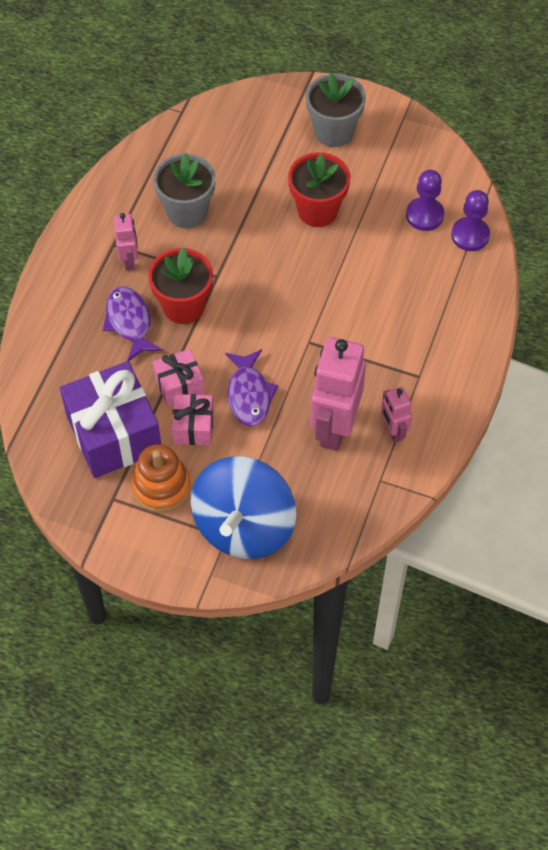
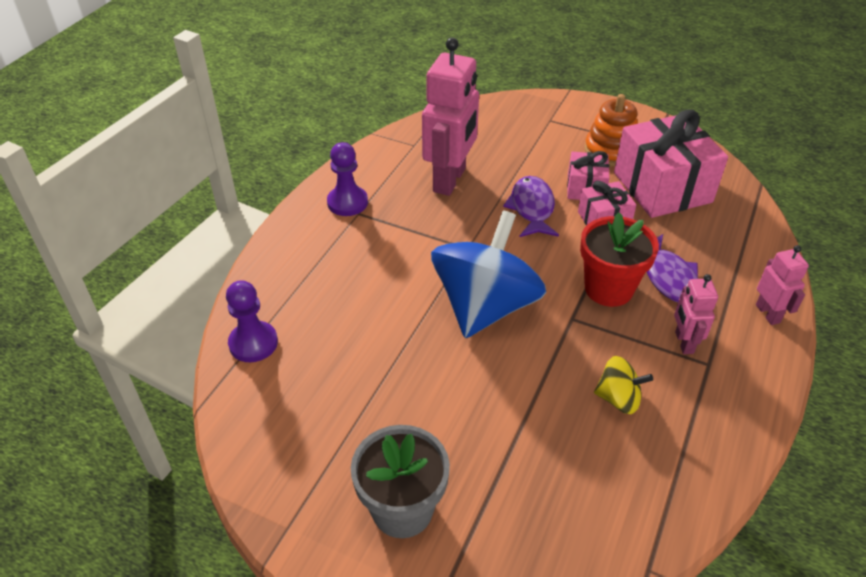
camera: 175 degrees left, 15 degrees down
purple gift [60,361,161,478] -> pink gift [614,109,728,218]
grey flower pot [153,153,216,228] -> yellow spinning top [594,356,653,414]
blue spinning top [191,456,296,559] -> blue spinning top moved to [431,210,546,338]
red flower pot [288,152,350,227] -> none
pink robot [381,387,412,443] -> pink robot moved to [756,245,809,325]
purple pawn [406,170,444,231] -> purple pawn moved to [327,142,368,216]

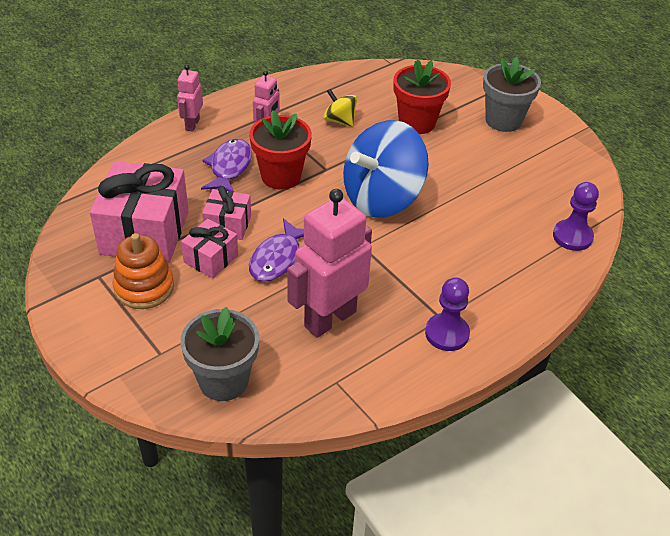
camera: 155 degrees left, 0 degrees up
none -> grey flower pot [180,307,259,401]
none -> red flower pot [393,59,451,134]

